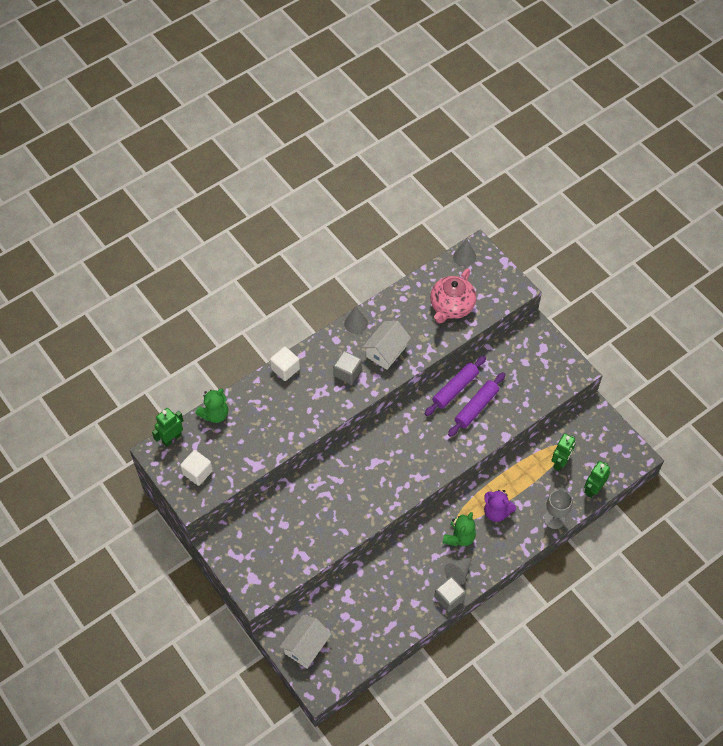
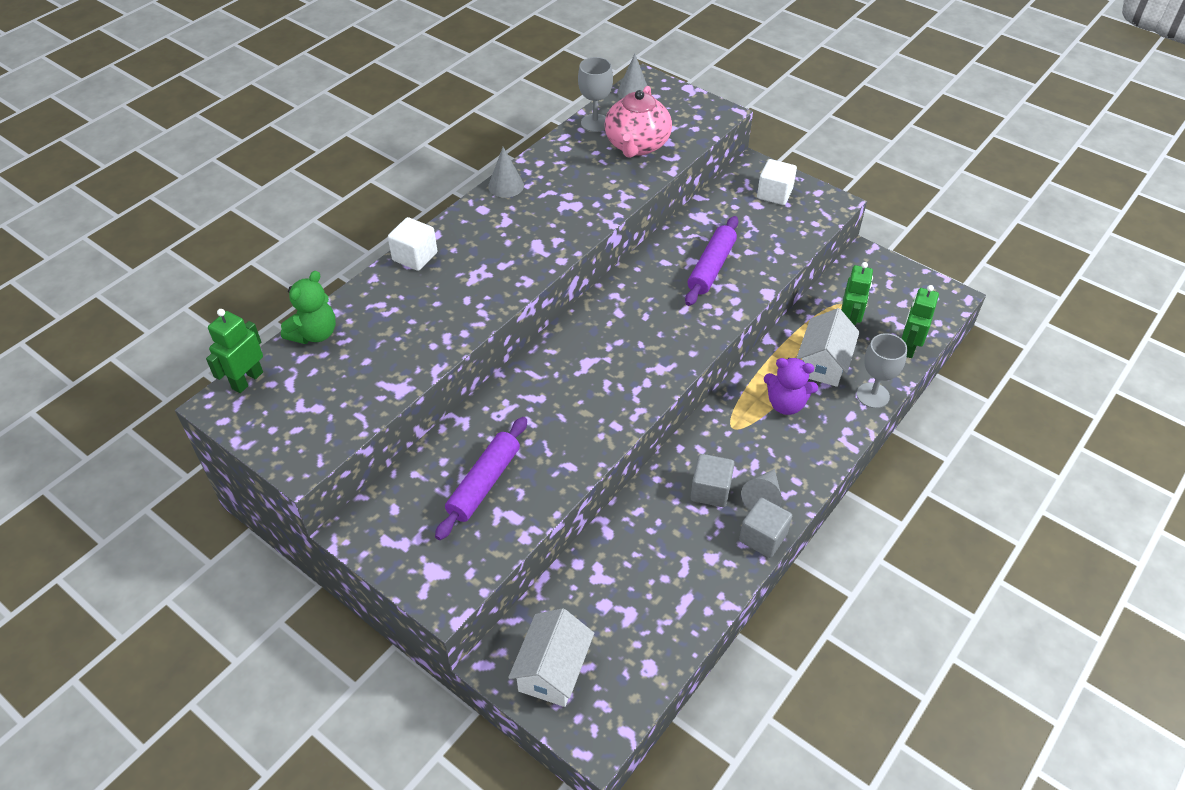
camera: 15 degrees left, 10 degrees down
white cube [180,450,213,486] -> white cube moved to [757,159,797,205]
grey cube [333,351,362,384] -> grey cube moved to [691,454,735,507]
white house [362,321,411,370] -> white house moved to [797,308,860,387]
purple rolling pin [425,356,486,416] -> purple rolling pin moved to [435,417,527,540]
green teddy bear [443,512,476,546] -> none
none -> grey goblet [578,57,613,132]

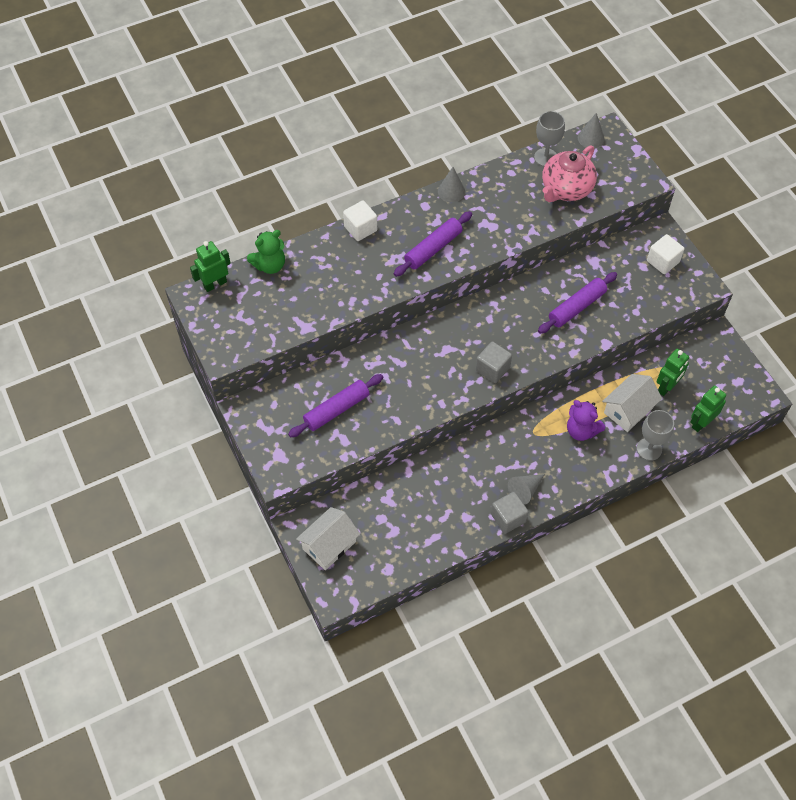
camera: 25 degrees right, 10 degrees up
grey cube [691,454,735,507] -> grey cube moved to [476,341,512,383]
none -> purple rolling pin [394,211,472,277]

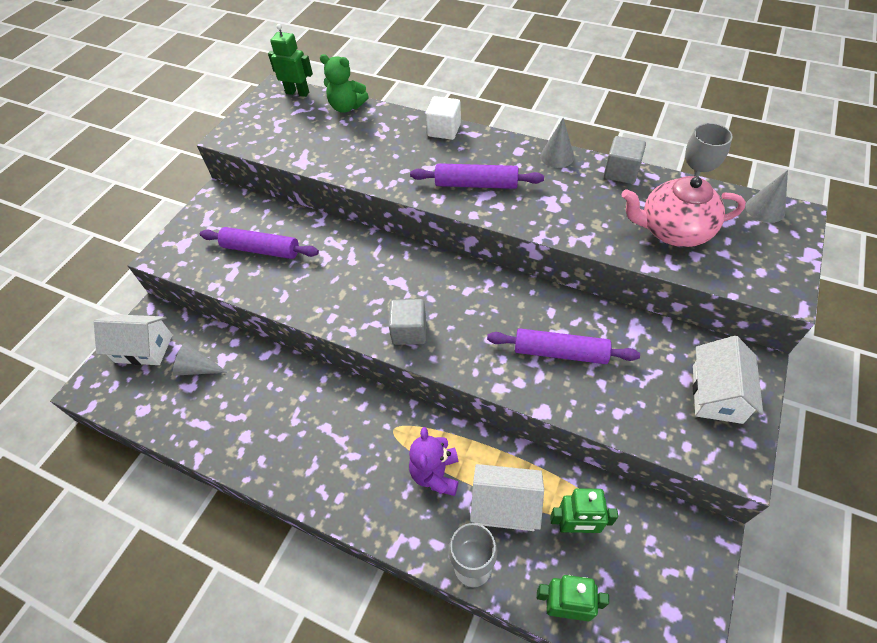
camera: 55 degrees right, 5 degrees down
grey cube [491,492,528,534] -> grey cube moved to [604,136,646,184]
grey cone [508,474,545,504] -> grey cone moved to [173,342,228,376]
white cube [647,234,684,274] -> white house [693,336,763,424]

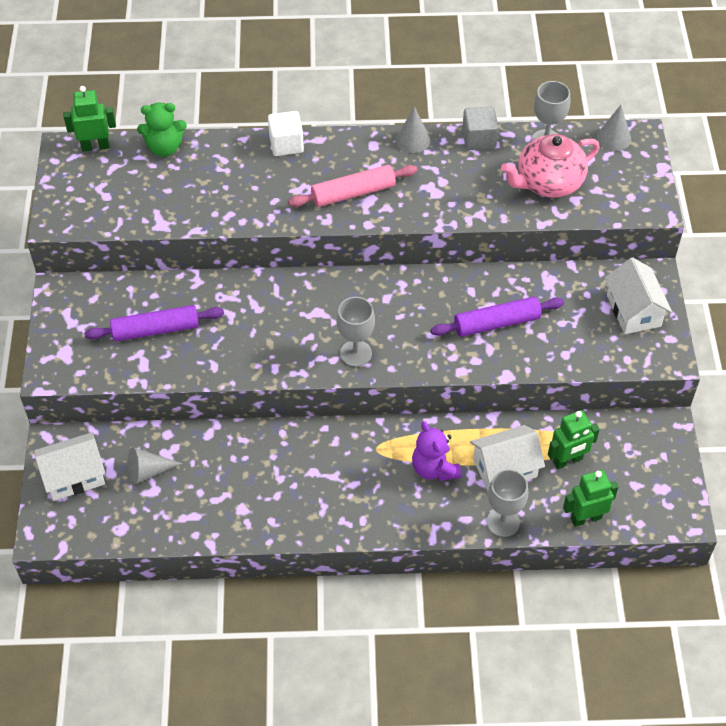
camera: 30 degrees left, 0 degrees up
grey cube [389,299,426,345] -> grey goblet [337,297,375,367]
purple rolling pin [410,163,544,189] -> pink rolling pin [288,165,418,207]

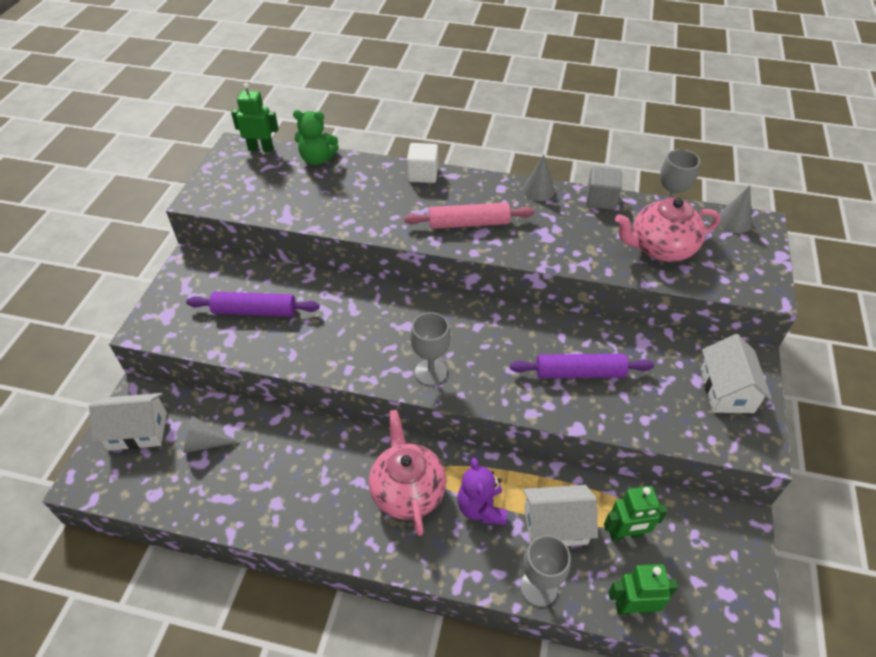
camera: 15 degrees right, 5 degrees down
none -> pink teapot [369,410,446,536]

